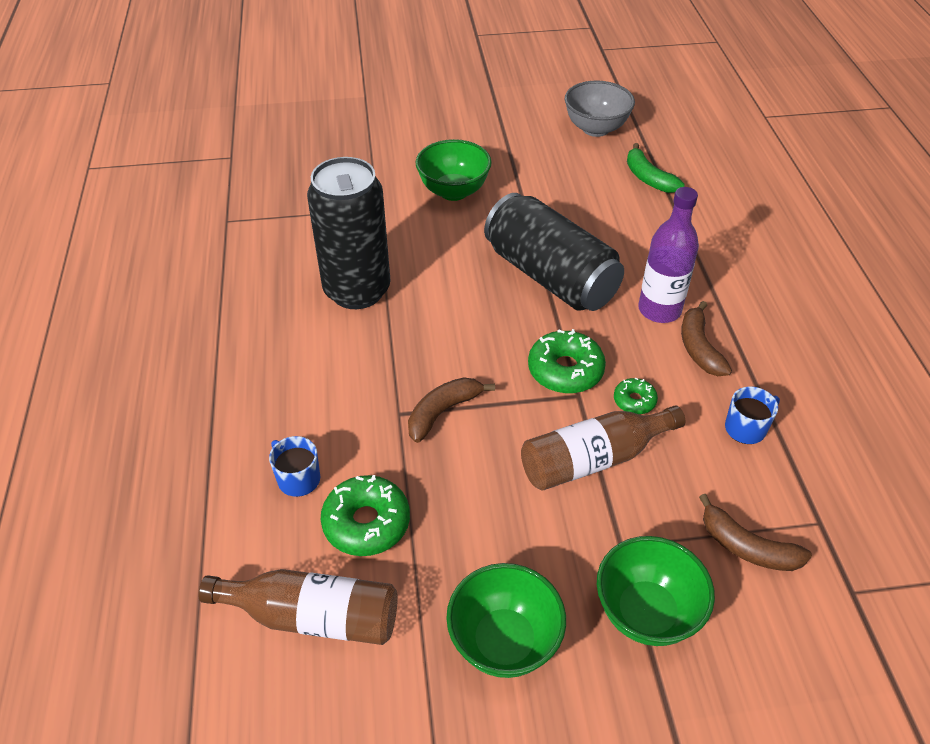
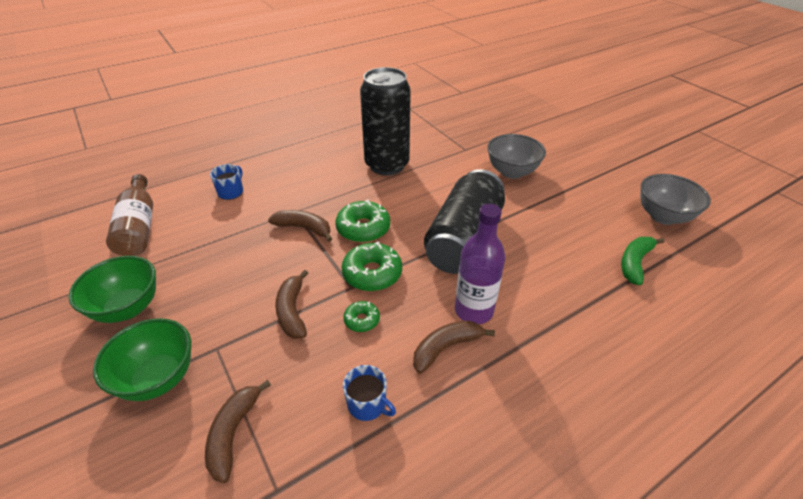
camera: 65 degrees right, 5 degrees down
green donut [321,475,410,556] -> green donut moved to [335,200,390,243]
green bowl [416,139,492,201] -> grey bowl [487,134,546,179]
brown bottle [521,405,685,491] -> brown banana [275,270,308,339]

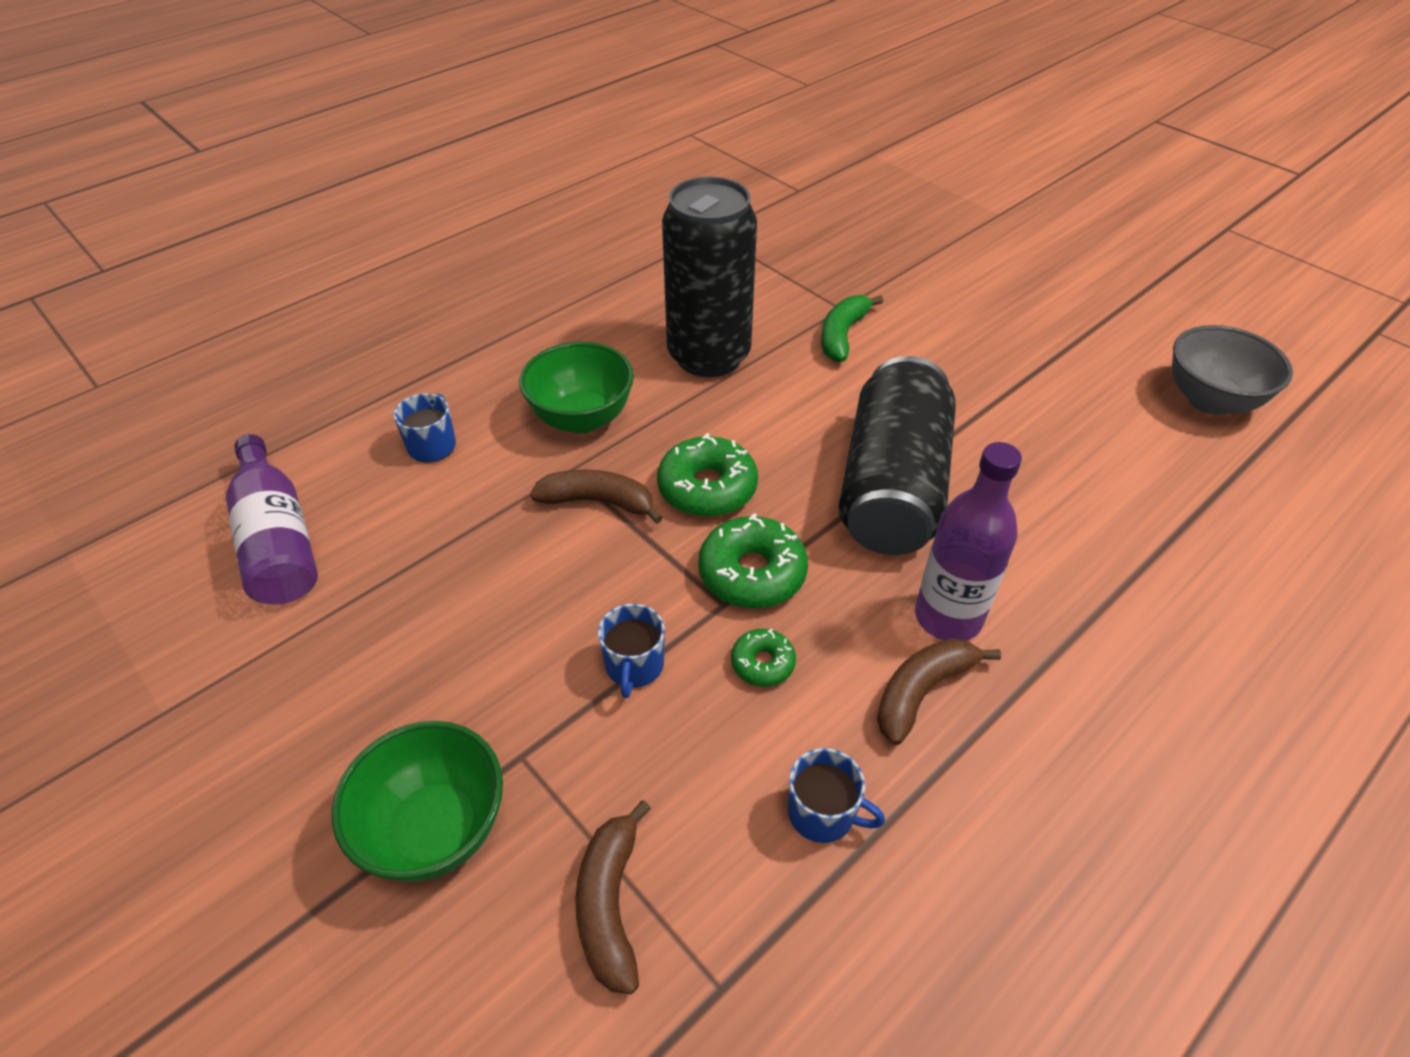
camera: 10 degrees left, 5 degrees up
green bowl [69,256,156,323] -> green bowl moved to [519,342,634,433]
brown bottle [106,174,153,256] -> purple bottle [226,434,318,604]
brown banana [275,270,308,339] -> blue mug [598,604,665,698]
grey bowl [487,134,546,179] -> none
green banana [621,237,664,285] -> green banana moved to [821,295,884,362]

